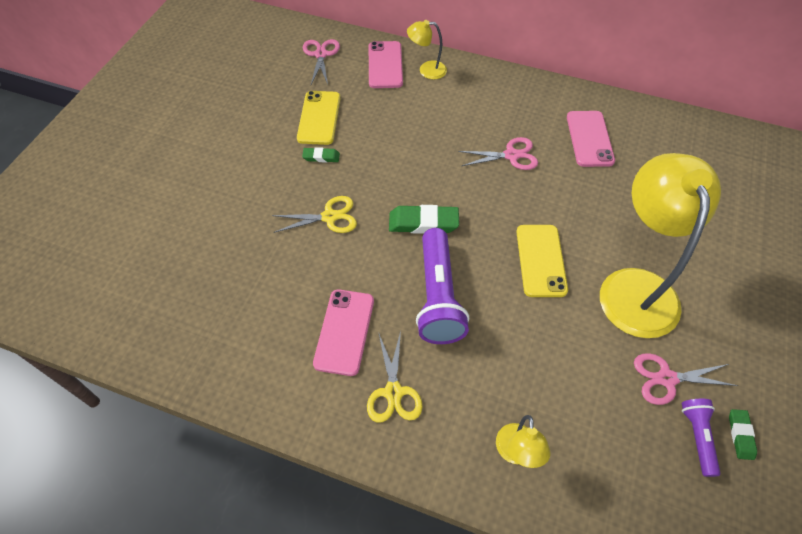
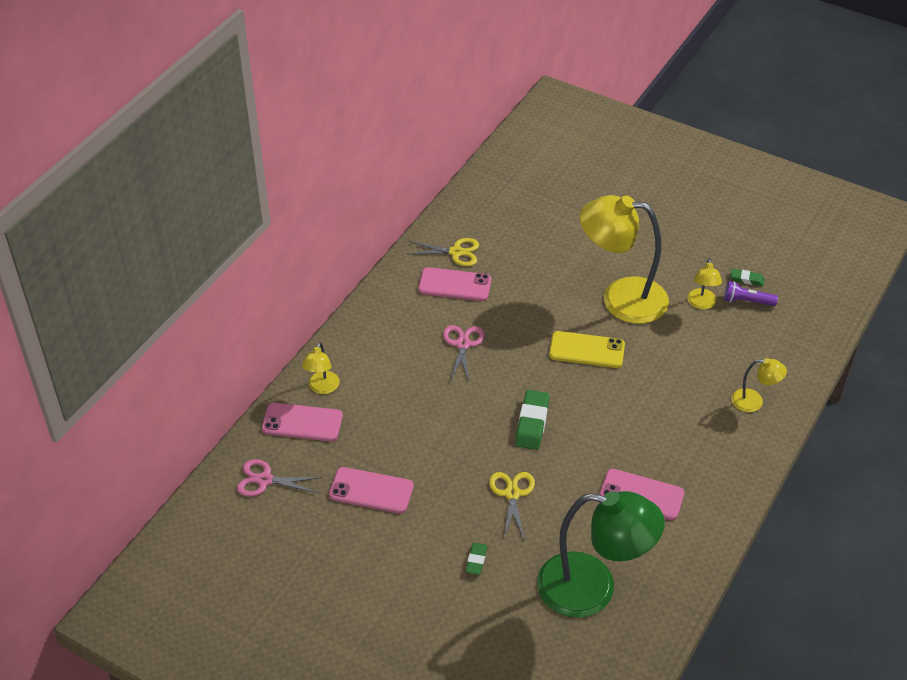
camera: 80 degrees left, 10 degrees down
yellow phone [297,91,340,145] -> pink phone [329,467,414,514]
green eraser [302,147,340,163] -> green eraser moved to [466,543,487,575]
yellow scissors [367,331,423,422] -> yellow scissors moved to [407,238,479,266]
purple flashlight [416,228,469,344] -> none
pink scissors [634,353,738,405] -> yellow lamp [687,258,722,310]
none -> green lamp [537,491,665,618]

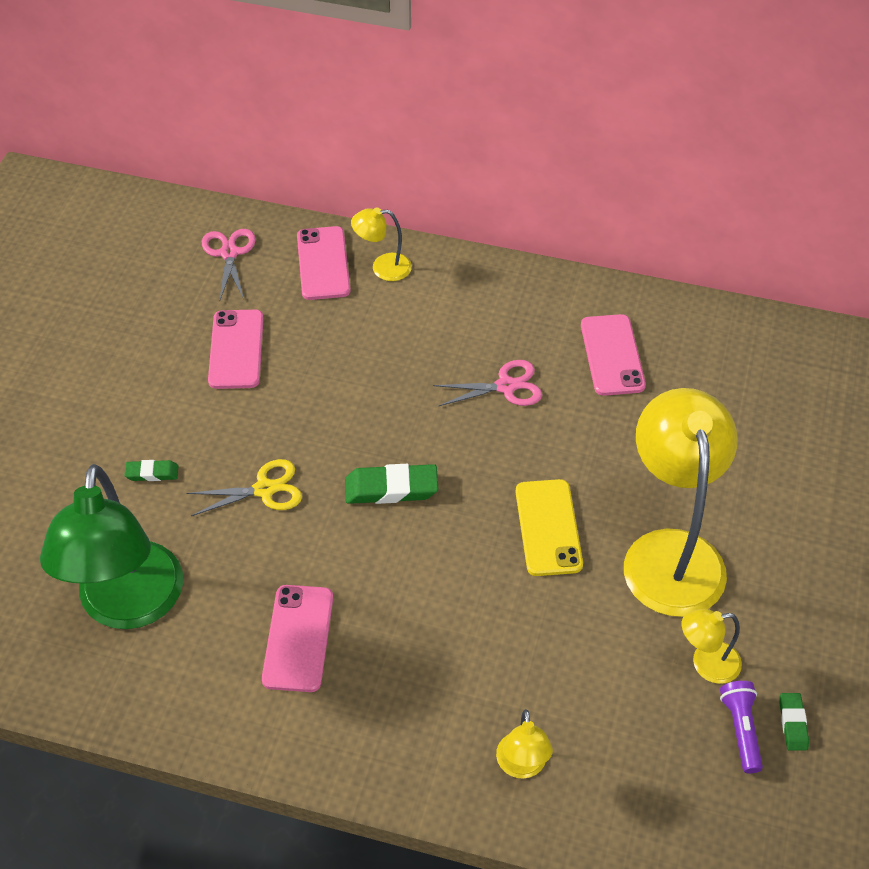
camera: 75 degrees right, 5 degrees up
yellow scissors [407,238,479,266] -> none

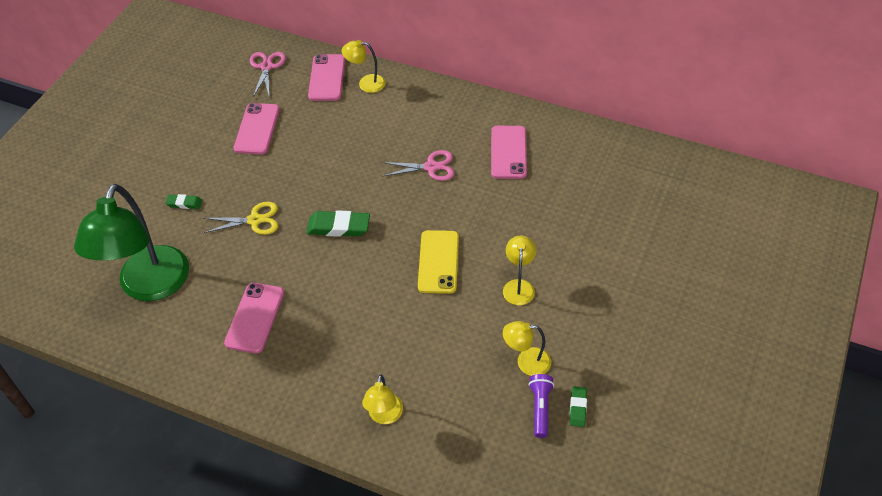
camera: 10 degrees right, 0 degrees up
yellow lamp [624,388,738,617] -> yellow lamp [503,235,536,305], size x0.45

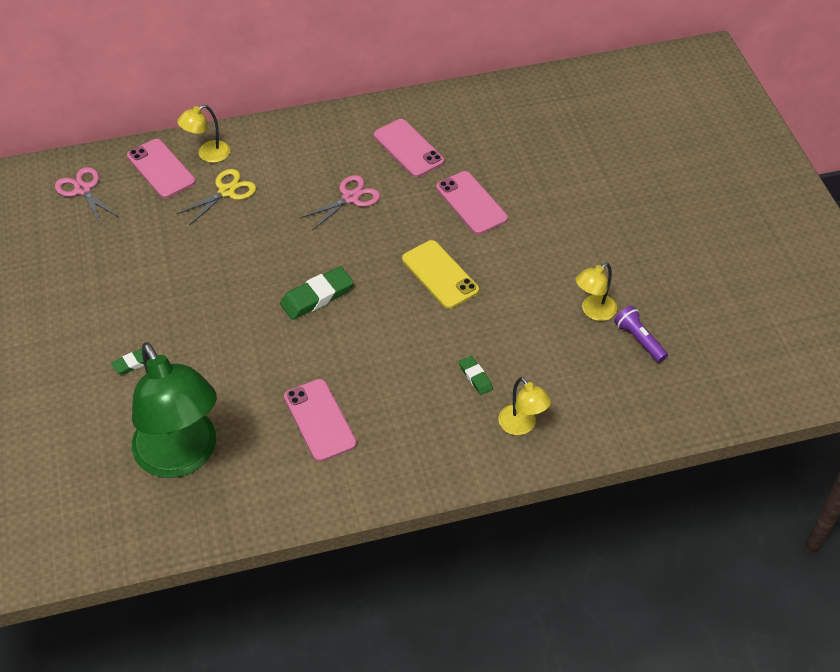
camera: 40 degrees left, 0 degrees up
yellow scissors [203,202,278,235] -> yellow scissors moved to [177,169,256,226]
pink phone [234,103,280,155] -> pink phone moved to [436,171,508,235]
yellow lamp [503,235,536,305] -> none
green eraser [570,386,587,427] -> green eraser moved to [459,356,493,395]

